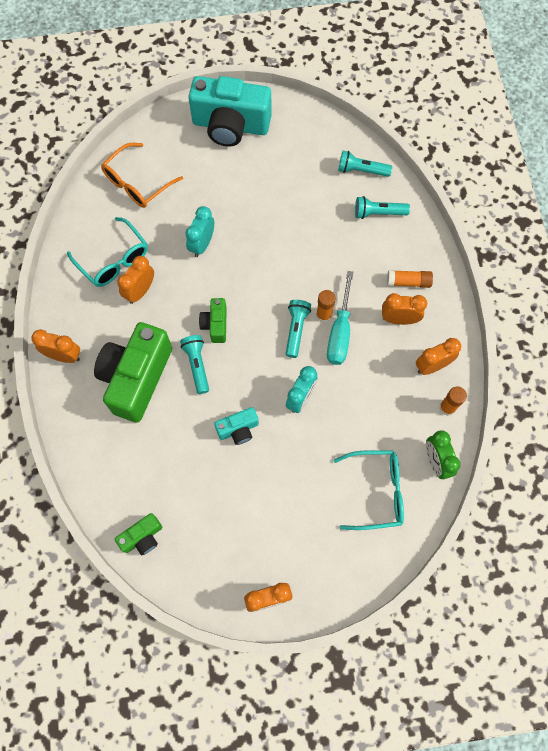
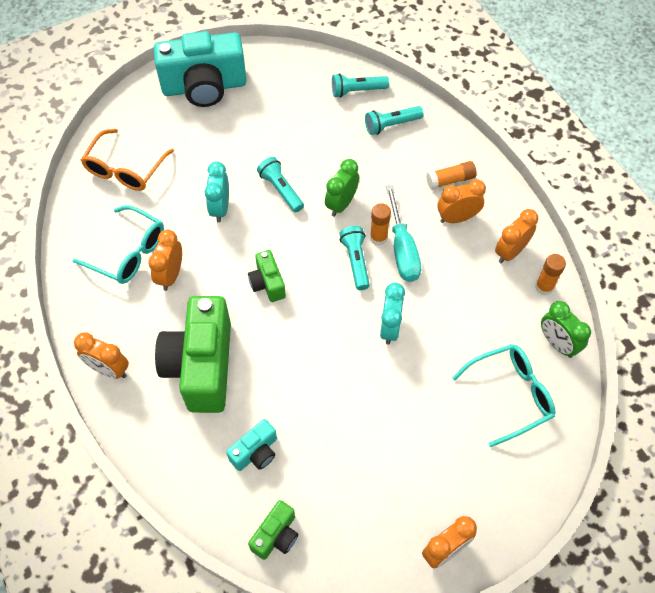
camera: 20 degrees left, 10 degrees down
orange clock [31,329,80,363] -> orange clock turned 150 degrees counterclockwise [74,333,129,379]
turquoise flashlight [180,335,209,394] -> turquoise flashlight moved to [257,157,304,212]
turquoise camera [214,407,259,445] -> turquoise camera moved to [226,419,277,471]
none -> green clock [325,159,359,217]

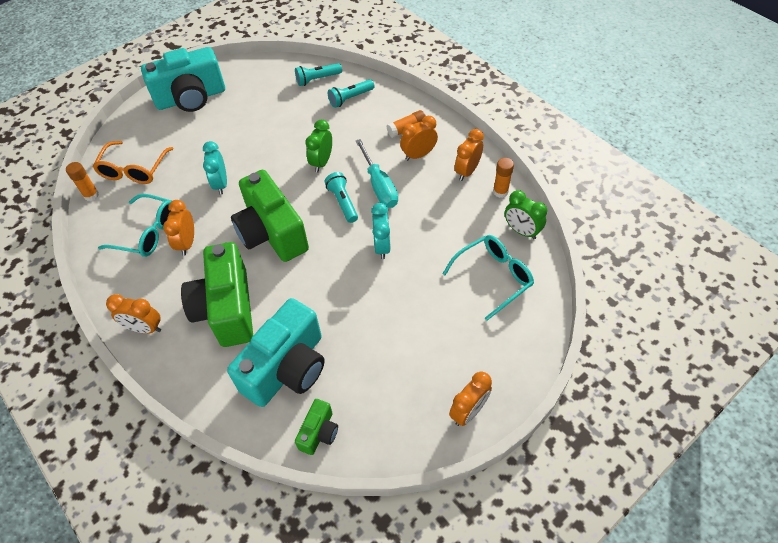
camera: 10 degrees left, 5 degrees down
turquoise camera [226,419,277,471] -> turquoise camera [227,298,325,407], size x2.11
green camera [248,250,286,302] -> green camera [231,170,309,262], size x2.11
turquoise flashlight [257,157,304,212] -> none
orange glue stick [370,203,391,245] -> orange glue stick moved to [66,162,99,201]

